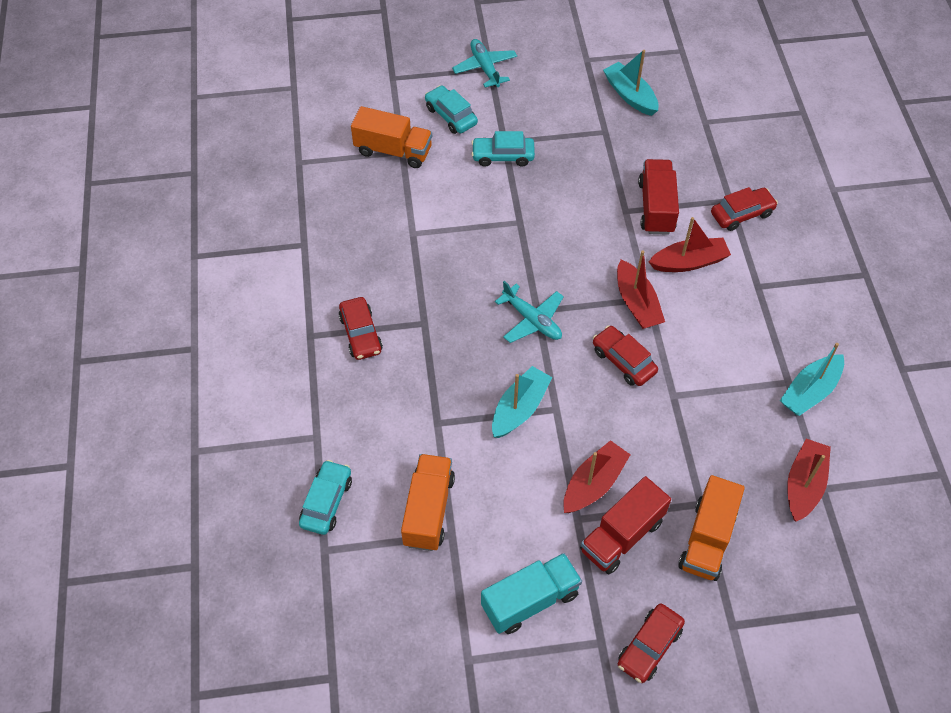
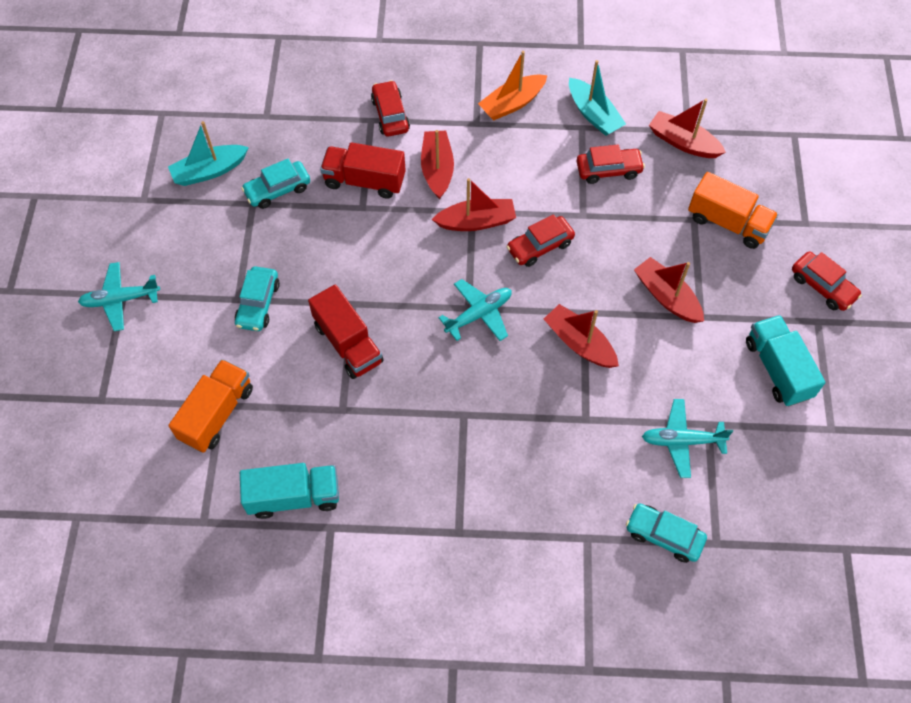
camera: 80 degrees left, 5 degrees up
red car [339,297,383,360] -> red car moved to [576,144,645,184]
orange truck [401,454,455,551] -> turquoise plane [642,399,733,478]
turquoise car [425,85,478,134] -> turquoise car moved to [241,159,310,209]
turquoise boat [492,366,552,438] -> red boat [544,304,619,368]
red truck [580,476,671,574] -> red truck moved to [308,284,383,379]
none -> turquoise truck [240,463,339,519]
none -> orange boat [478,51,548,120]

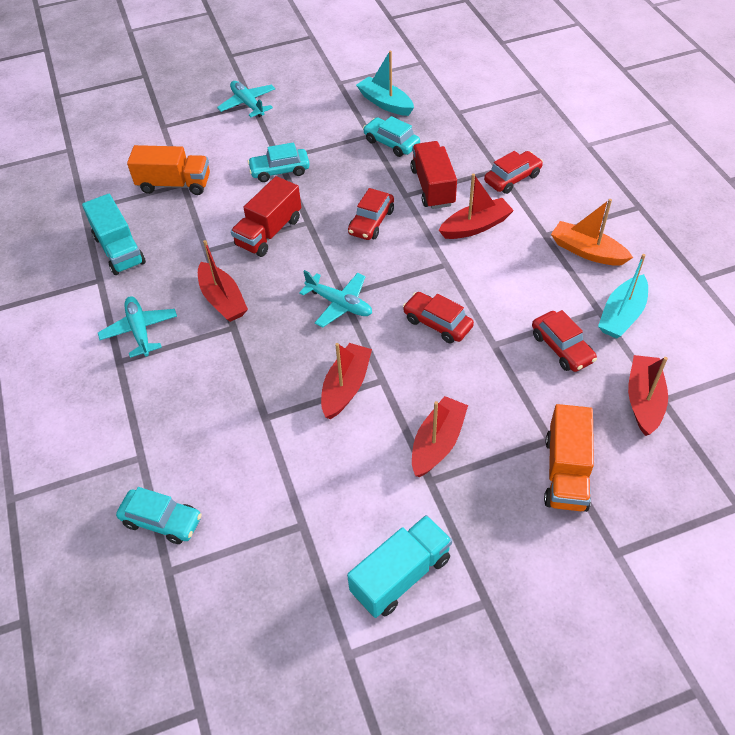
camera: 70 degrees right, 10 degrees down
red boat [432,178,516,231] -> red boat moved to [198,240,248,322]
turquoise car [626,503,707,563] -> turquoise car turned 105 degrees clockwise [116,487,202,544]
turquoise plane [642,399,733,478] -> turquoise plane moved to [98,296,177,358]
red car [792,252,862,311] -> red car moved to [348,188,394,240]

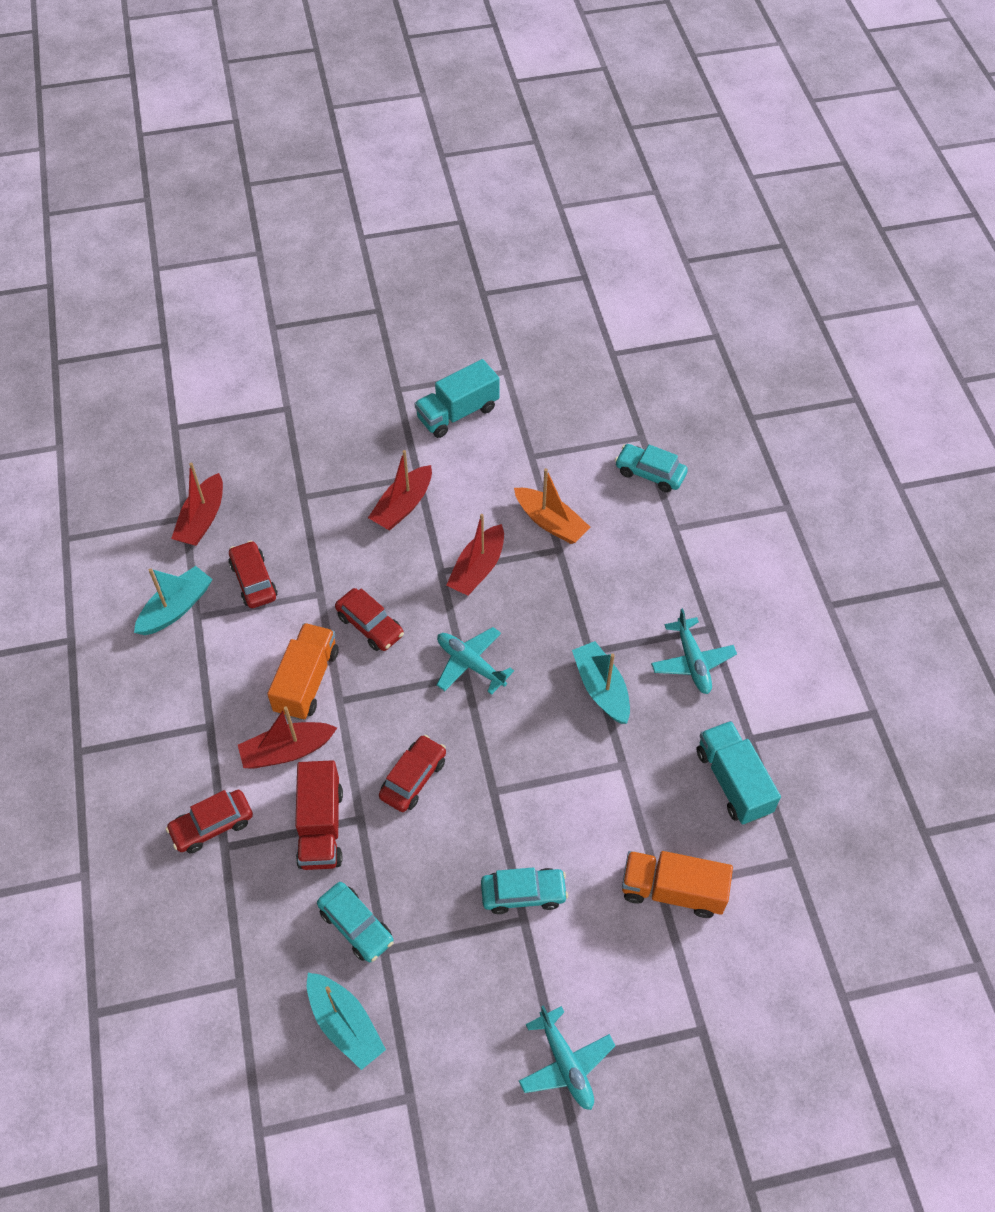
camera: 175 degrees left, 5 degrees up
red boat [198,240,248,322] -> turquoise boat [572,641,630,724]
red truck [231,176,301,257] -> none
orange truck [544,404,594,512] -> orange truck moved to [267,623,339,720]
orange boat [551,199,633,266] -> orange boat moved to [514,468,591,544]

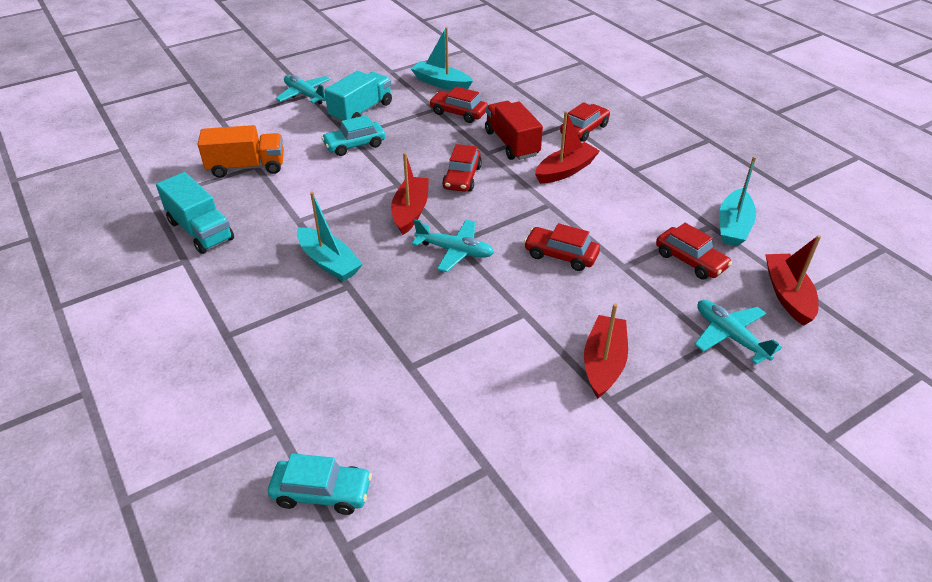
camera: 160 degrees right, 15 degrees down
orange truck [267,623,339,720] -> none
turquoise car [317,882,394,962] -> red car [429,87,488,123]
turquoise truck [414,359,500,438] -> turquoise truck moved to [324,71,392,123]
red boat [446,514,504,596] -> red boat moved to [391,152,429,235]
orange boat [514,468,591,544] -> none
turquoise plane [651,608,737,694] -> turquoise plane moved to [694,300,782,365]

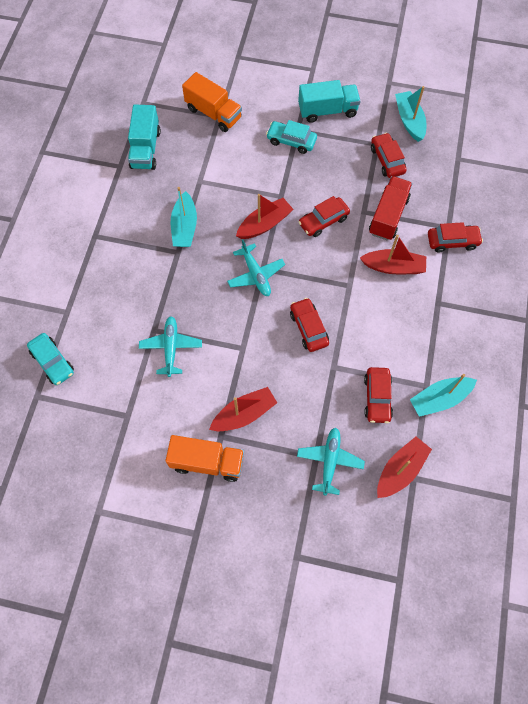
camera: 45 degrees right, 25 degrees up
turquoise plane [275,75,331,104] -> turquoise plane moved to [139,316,202,377]
none -> orange truck [165,435,244,482]

